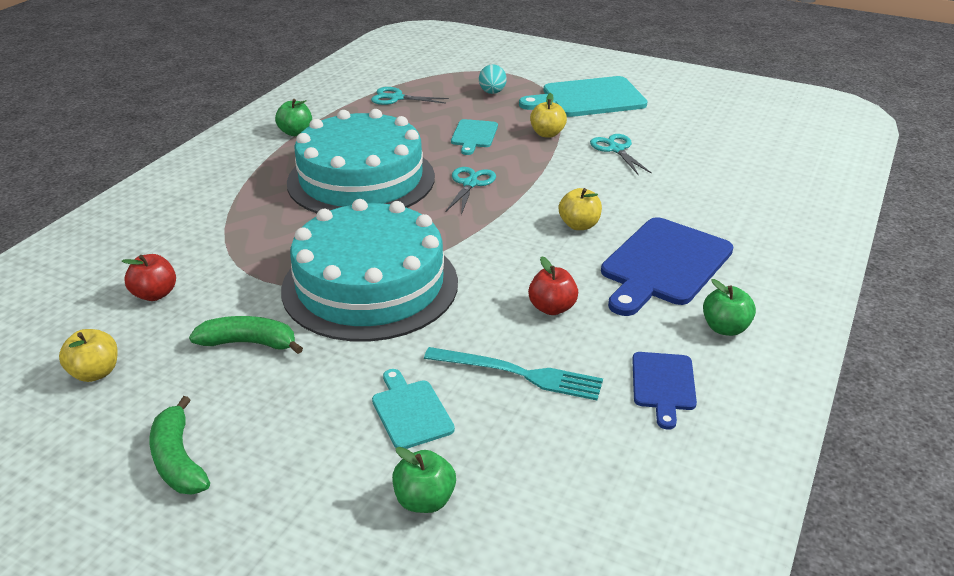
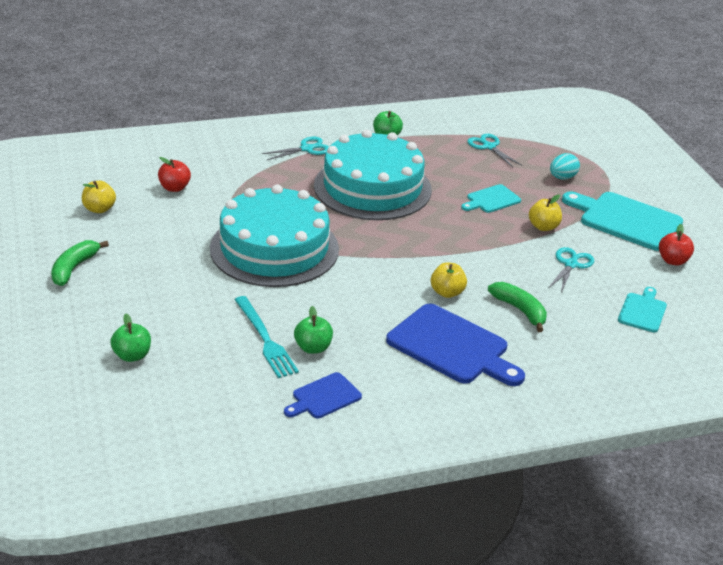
camera: 45 degrees right, 0 degrees up
green banana [189,316,303,354] -> green banana moved to [488,282,547,332]
turquoise cutting board [372,369,455,449] -> turquoise cutting board moved to [618,287,667,332]
turquoise scissors [445,167,496,215] -> turquoise scissors moved to [262,137,329,160]
red apple [528,256,578,315] -> red apple moved to [659,224,694,265]
blue cutting board [601,217,733,316] -> blue cutting board turned 135 degrees counterclockwise [386,303,525,386]
green apple [703,279,756,336] -> green apple moved to [294,306,333,354]

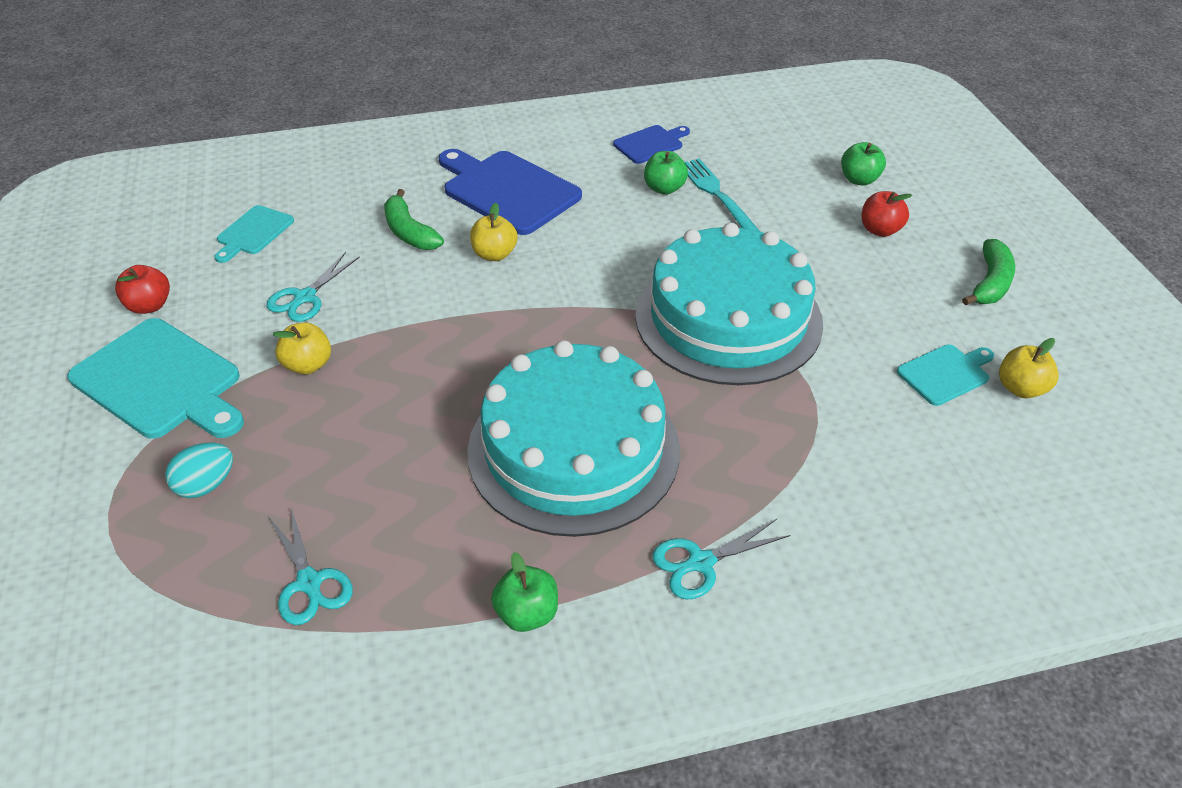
camera: 175 degrees left, 10 degrees up
red apple [158,157,191,192] -> red apple moved to [861,191,912,237]
turquoise cutting board [461,184,521,213] -> turquoise cutting board moved to [897,344,994,406]

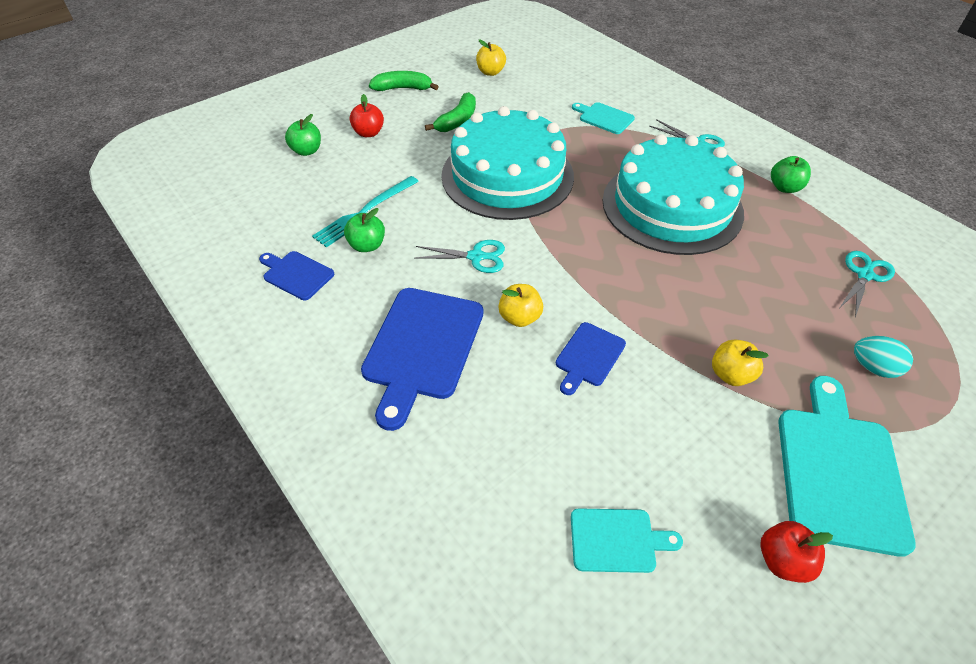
camera: 115 degrees left, 5 degrees up
turquoise scissors [267,252,360,322] -> turquoise scissors moved to [414,240,505,273]
green banana [384,189,444,250] -> green banana moved to [425,92,476,132]
turquoise cutting board [897,344,994,406] -> turquoise cutting board moved to [572,102,635,134]
none -> blue cutting board [556,322,626,395]

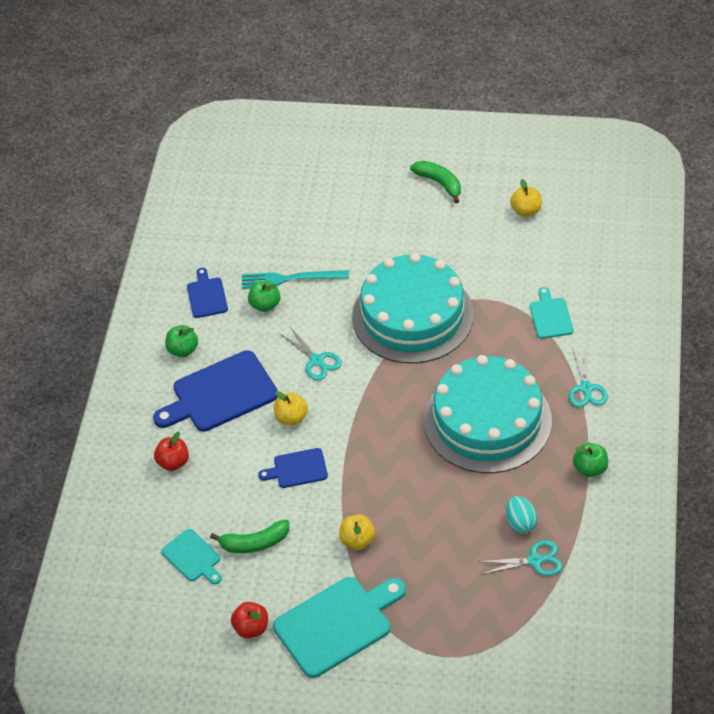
camera: 50 degrees right, 0 degrees up
green apple [285,114,321,156] -> green apple moved to [165,325,198,357]
red apple [350,94,384,137] -> red apple moved to [154,432,189,471]
green banana [425,92,476,132] -> green banana moved to [210,520,289,553]
turquoise egg [854,336,913,378] -> turquoise egg moved to [506,496,538,534]

